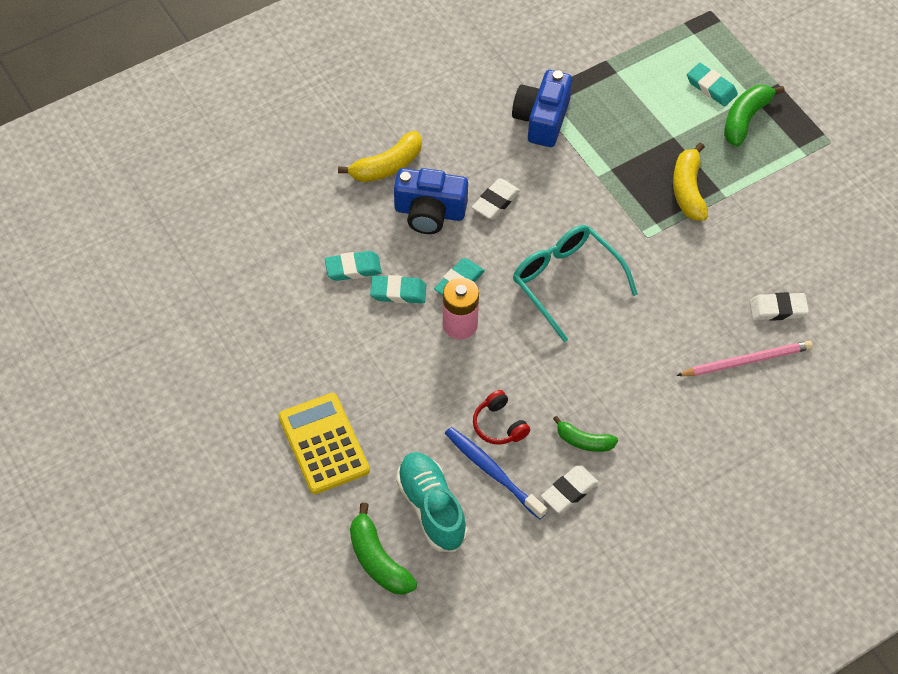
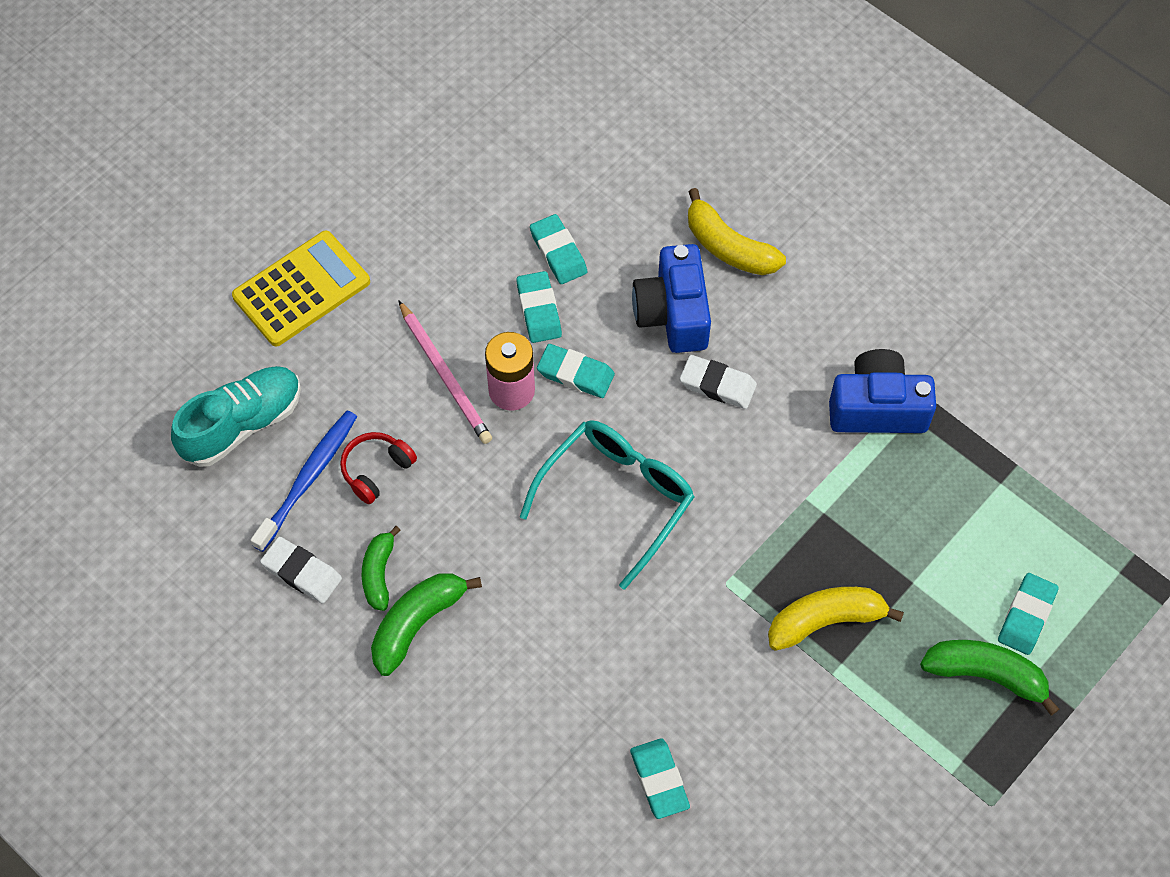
camera: 75 degrees right, 5 degrees up
green banana [350,503,417,595] -> green banana moved to [371,573,482,676]
pink pencil [676,341,813,376] -> pink pencil moved to [398,300,492,444]
white eraser [749,292,809,321] -> turquoise eraser [630,738,690,819]

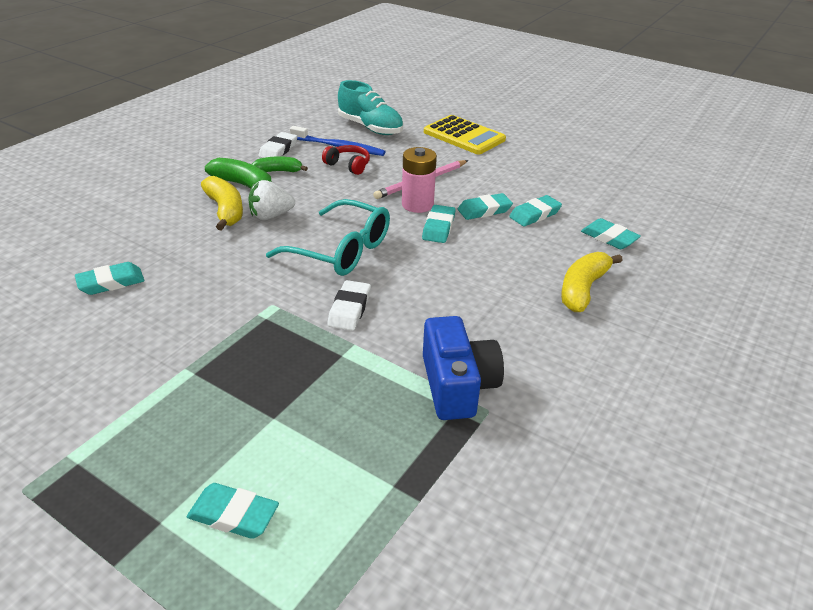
camera: 80 degrees right, 25 degrees down
blue camera [632,244,711,353] -> none
white eraser [680,355,757,409] -> white eraser moved to [327,280,371,331]
yellow banana [768,587,904,651] -> yellow banana moved to [201,176,243,230]
green banana [920,640,1059,715] -> none
none -> white strawberry [248,180,295,220]
none -> turquoise eraser [581,218,641,249]

